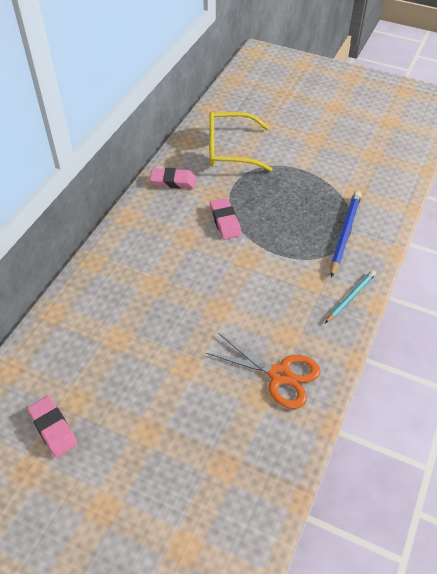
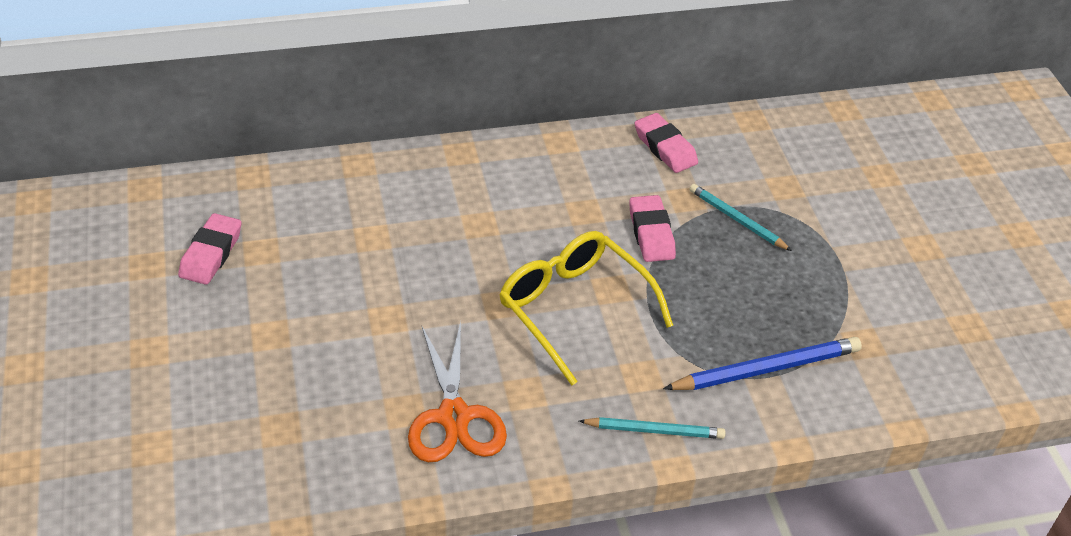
camera: 50 degrees right, 5 degrees down
yellow glasses [209,112,272,171] -> yellow glasses moved to [499,231,673,386]
pink eraser [210,198,241,240] -> pink eraser turned 45 degrees counterclockwise [629,195,676,262]
none -> turquoise pencil [689,184,792,251]

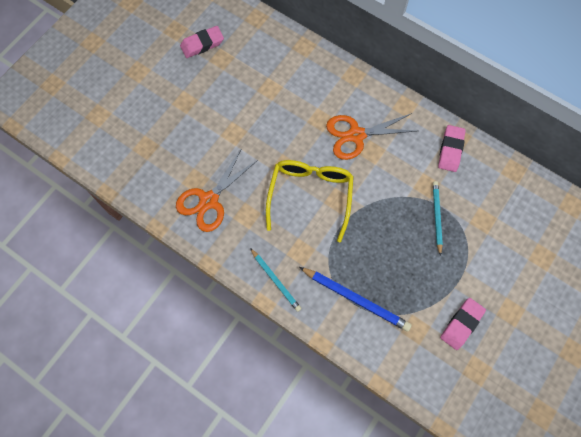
camera: 50 degrees right, 25 degrees up
pink eraser [629,195,676,262] -> pink eraser moved to [440,298,486,350]
none -> orange scissors [326,113,416,160]

